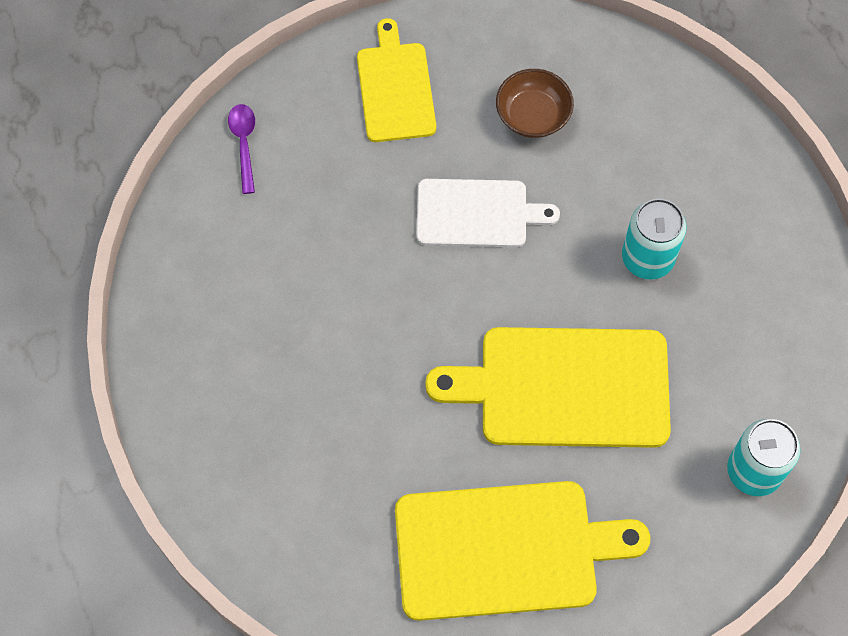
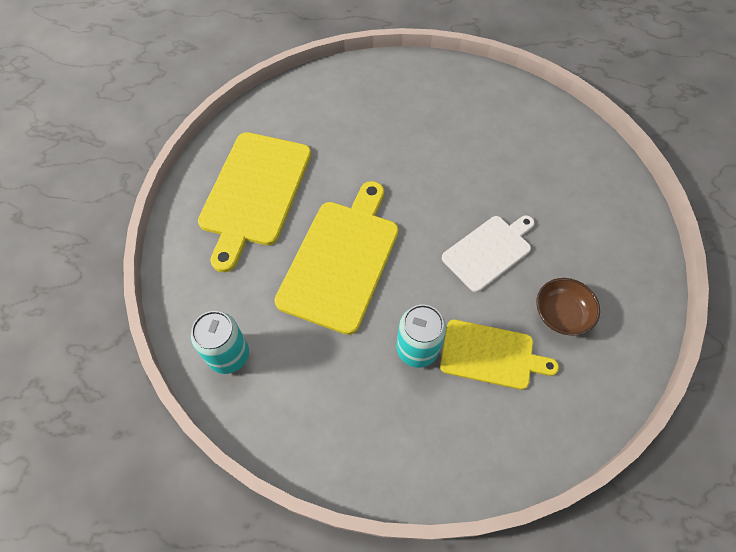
camera: 110 degrees right, 5 degrees down
purple spoon [228,104,255,194] -> none
yellow cutting board [357,18,436,142] -> yellow cutting board moved to [440,320,559,390]
white cutting board [417,179,560,247] -> white cutting board turned 150 degrees counterclockwise [442,215,535,292]

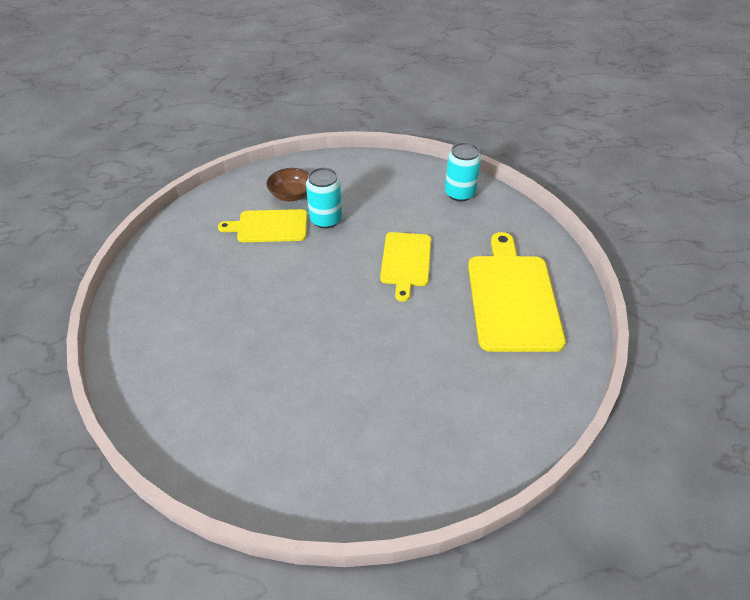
camera: 165 degrees right, 15 degrees down
yellow cutting board [275,181,399,335] -> yellow cutting board [380,232,431,302], size x0.62
white cutting board [442,215,535,292] -> none
brown bowl [536,278,600,336] -> brown bowl moved to [266,168,309,201]

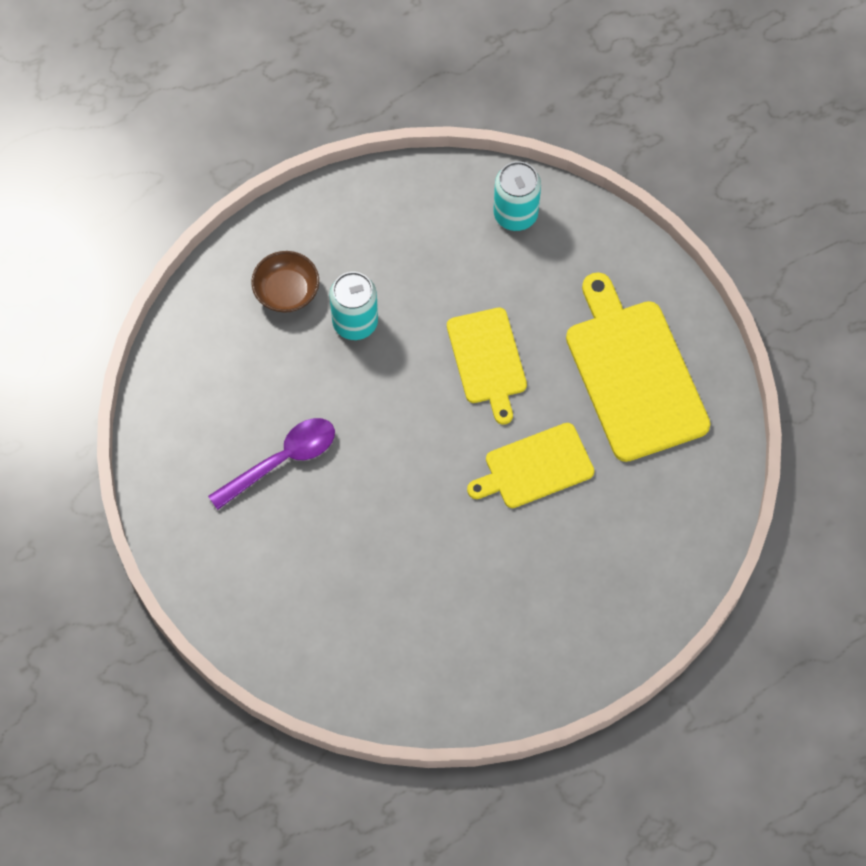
camera: 20 degrees left, 20 degrees up
yellow cutting board [218,209,307,242] -> yellow cutting board moved to [467,423,594,508]
none -> purple spoon [208,418,335,510]

